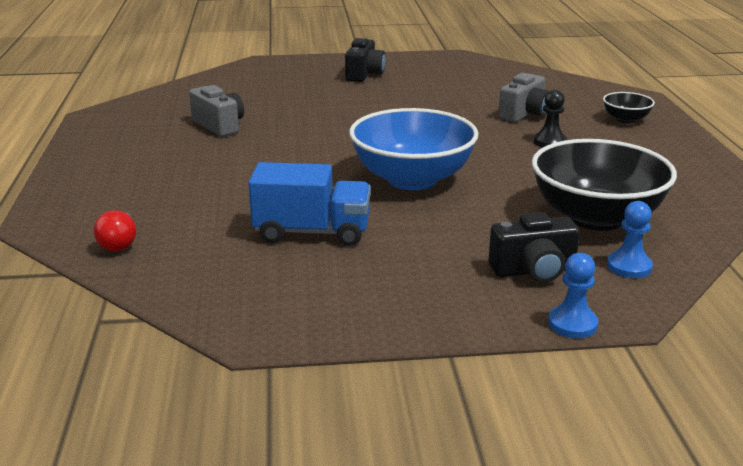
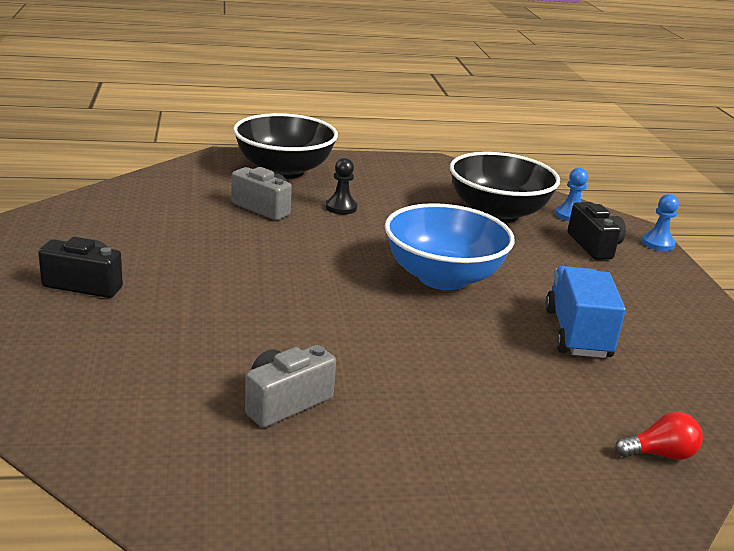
camera: 95 degrees left, 0 degrees up
black bowl [603,92,655,123] -> black bowl [233,113,338,179], size x2.17

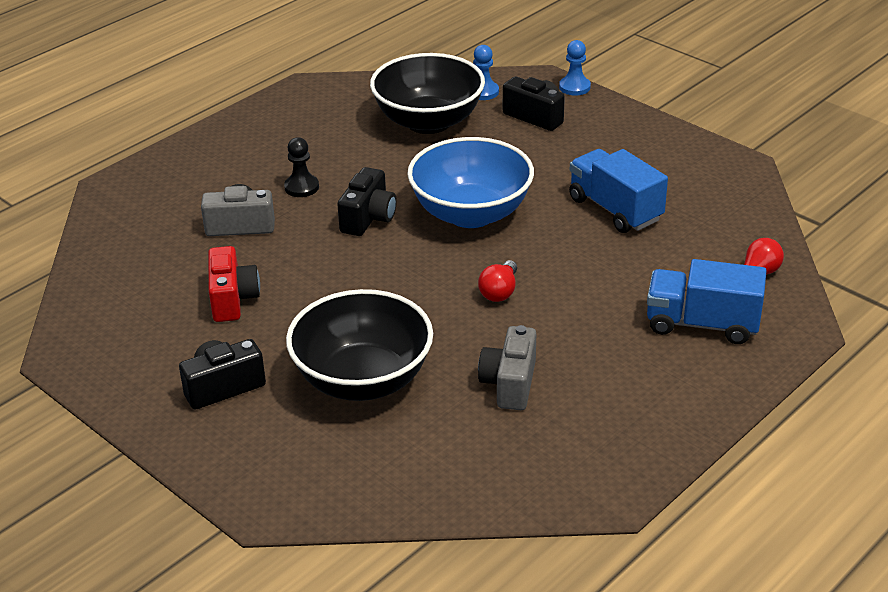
camera: 35 degrees left, 10 degrees up
black bowl [233,113,338,179] -> black bowl moved to [286,289,433,401]
none -> red camera [208,246,260,322]
none -> black camera [337,167,397,236]
none -> red light bulb [478,260,517,302]
none -> blue truck [647,259,767,344]

